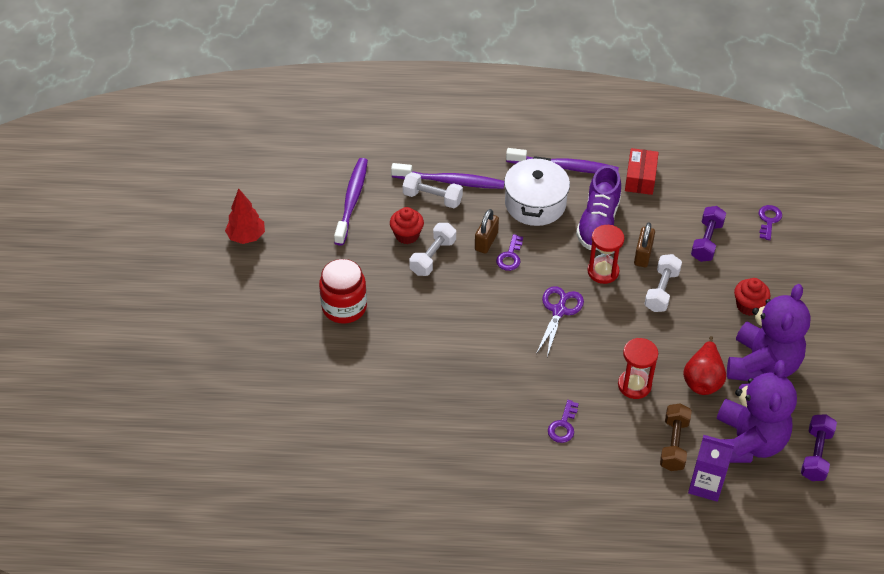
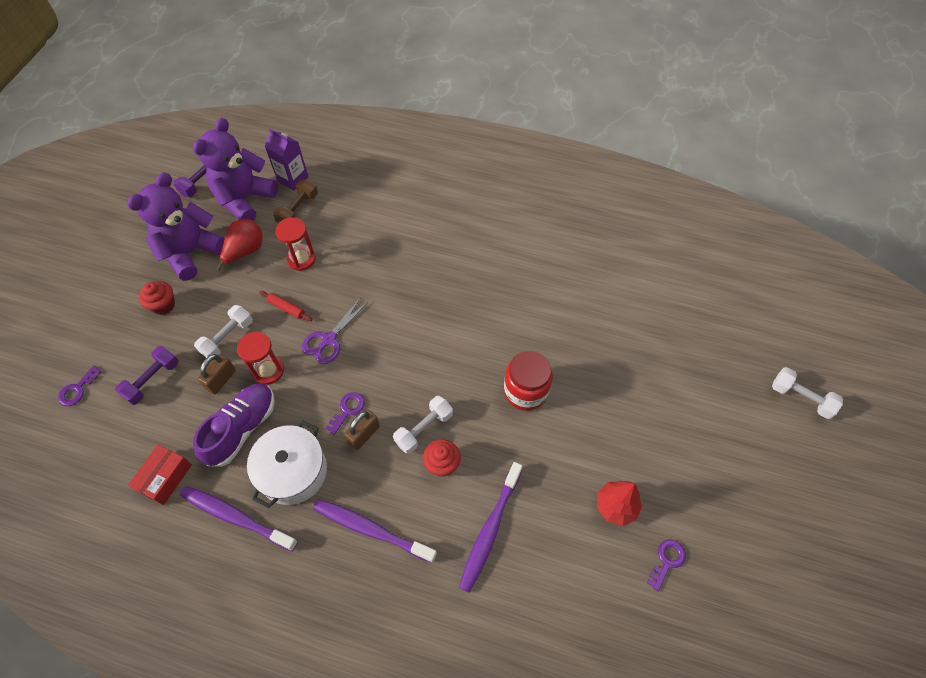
camera: 165 degrees left, 10 degrees up
white dumbbell [403,172,463,208] -> white dumbbell moved to [772,367,843,419]
purple key [548,400,579,443] -> purple key moved to [647,540,686,591]
none -> red rolling pin [259,291,313,321]

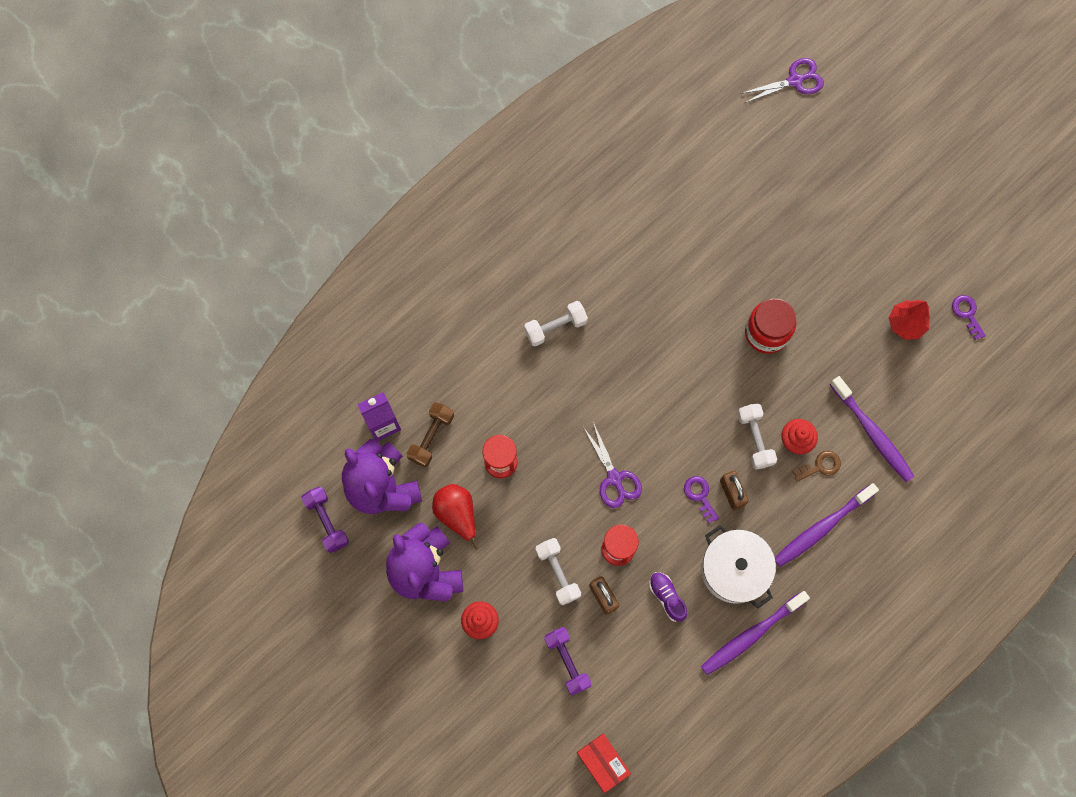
camera: 60 degrees left, 15 degrees up
purple key [58,365,102,406] -> none
red box [128,444,192,505] -> red box moved to [577,734,631,793]
purple shoe [193,383,275,467] -> purple shoe [649,572,687,622], size x0.56
red rolling pin [259,291,313,321] -> none
brown dumbbell [273,179,318,223] -> brown dumbbell turned 60 degrees clockwise [407,402,454,467]
white dumbbell [772,367,843,419] -> white dumbbell moved to [524,301,588,346]
none -> purple scissors [740,58,824,103]
none -> brown key [793,451,841,482]

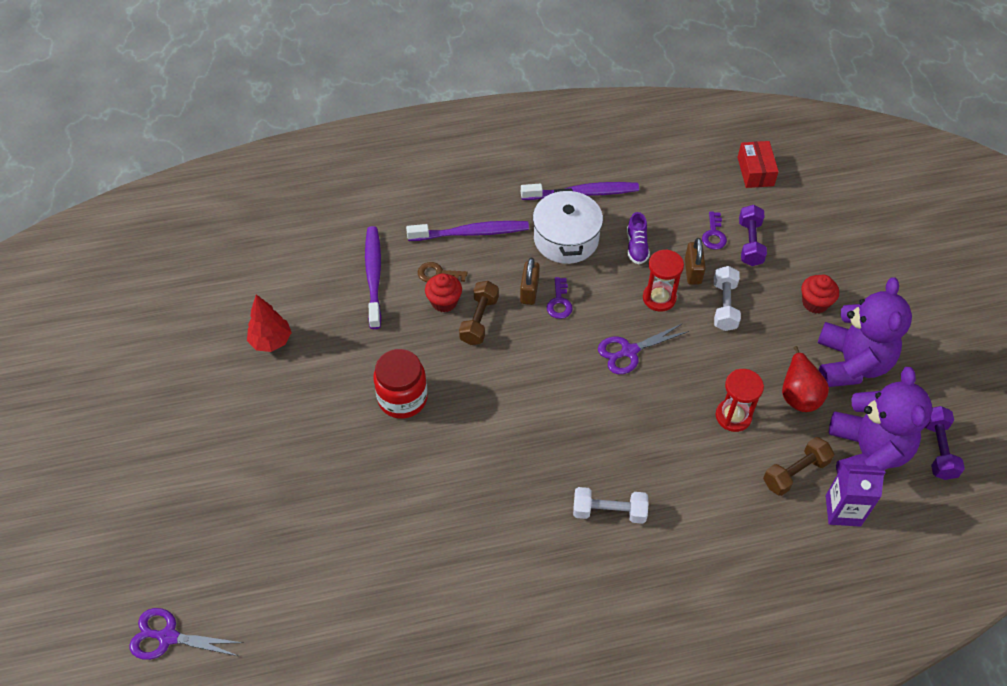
camera: 150 degrees left, 20 degrees down
purple scissors [583,422,642,508] -> purple scissors turned 120 degrees counterclockwise [598,323,689,374]
white dumbbell [737,403,777,469] -> brown dumbbell [459,281,499,345]
purple key [952,295,986,340] -> purple key moved to [702,211,727,250]

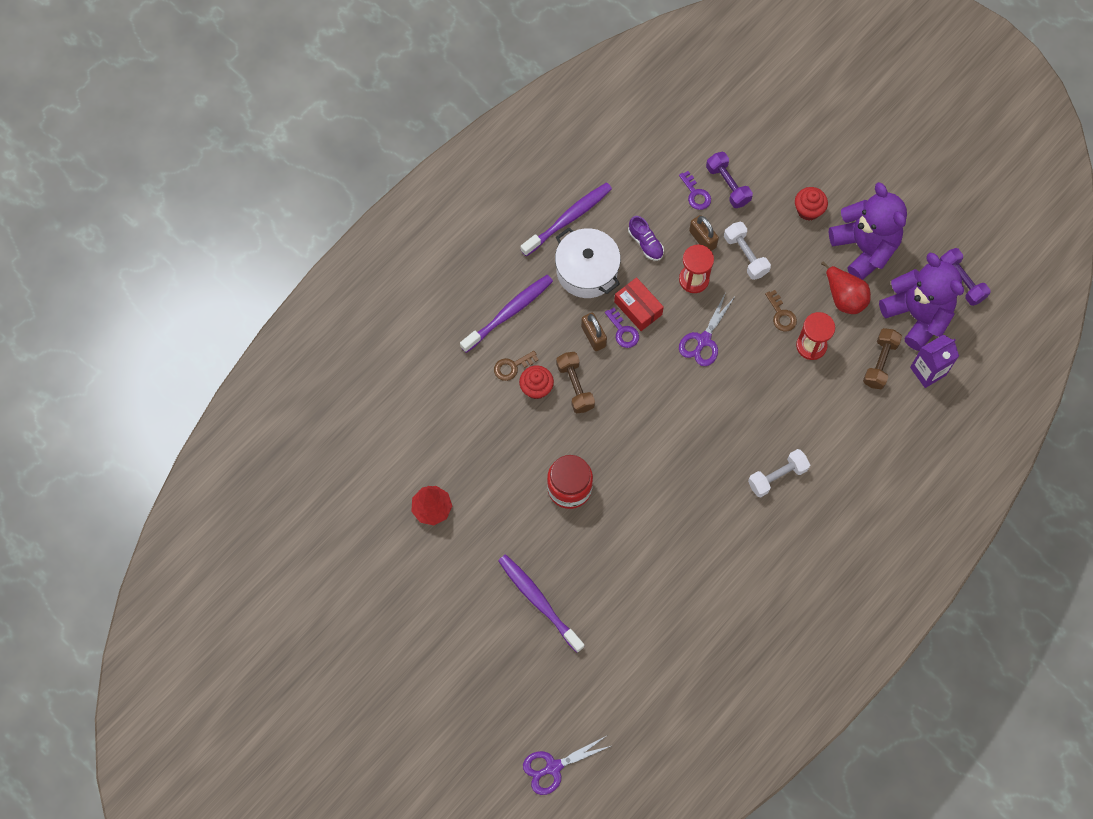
camera: 35 degrees left, 15 degrees up
purple toothbrush [365,226,381,329] -> purple toothbrush moved to [498,555,585,653]
red box [737,141,779,188] -> red box moved to [614,277,664,331]
none -> brown key [765,290,797,331]

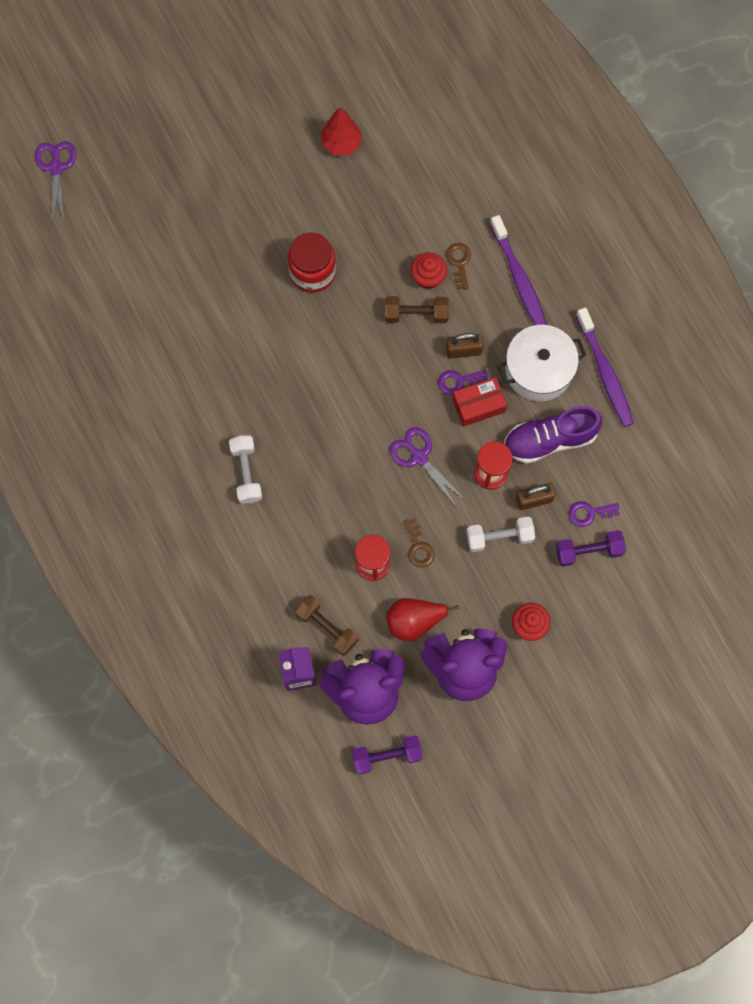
camera: 110 degrees right, 5 degrees up
purple toothbrush [498,555,585,653] -> none
purple shoe [628,216,664,261] -> purple shoe [504,406,602,464], size x1.78
brown key [765,290,797,331] -> brown key turned 105 degrees counterclockwise [403,518,435,568]

